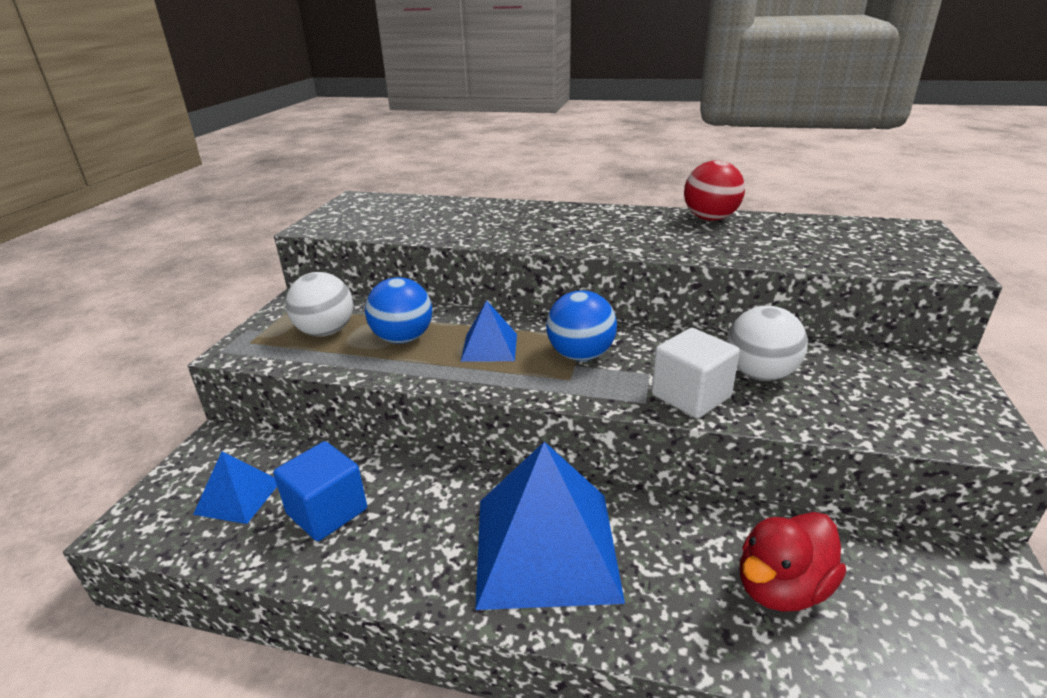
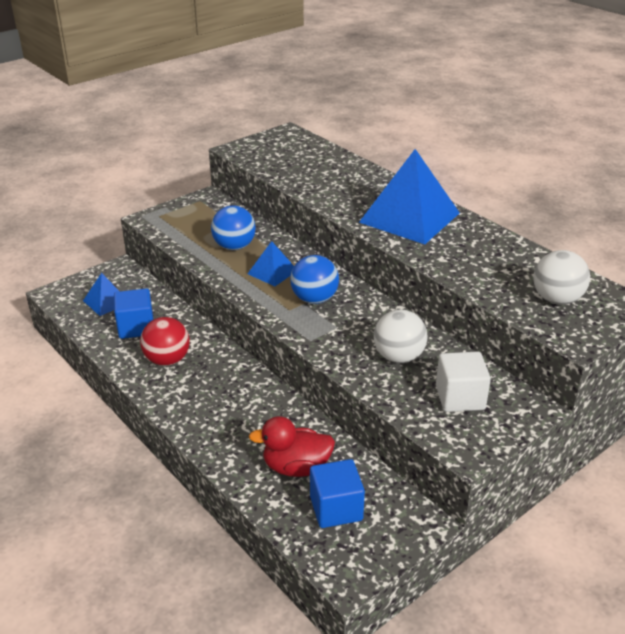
camera: 35 degrees right, 5 degrees up
white ball [286,272,353,337] -> white ball moved to [533,250,590,305]
blue pyramid [475,441,625,610] -> blue pyramid moved to [359,149,460,244]
white cube [651,328,740,419] -> white cube moved to [436,351,491,412]
red ball [684,160,745,221] -> red ball moved to [140,317,190,366]
none -> blue cube [310,459,365,528]

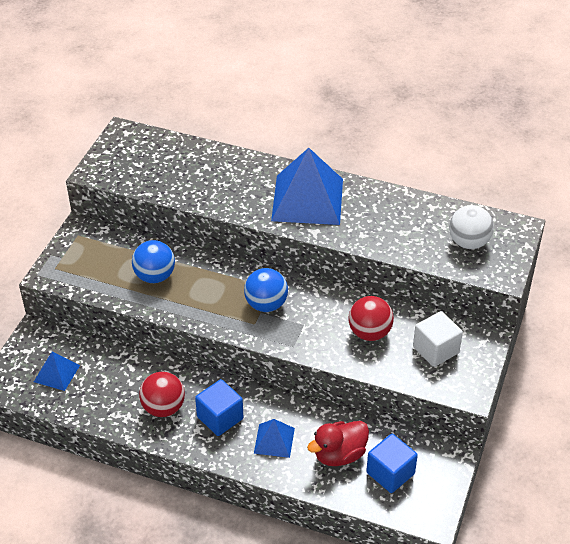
camera: 30 degrees left, 10 degrees up
blue cube [114,288,153,339] -> blue cube moved to [195,379,243,436]
blue pyramid [248,241,294,286] -> blue pyramid moved to [254,419,295,458]
white ball [374,309,428,363] -> red ball [348,296,394,341]

